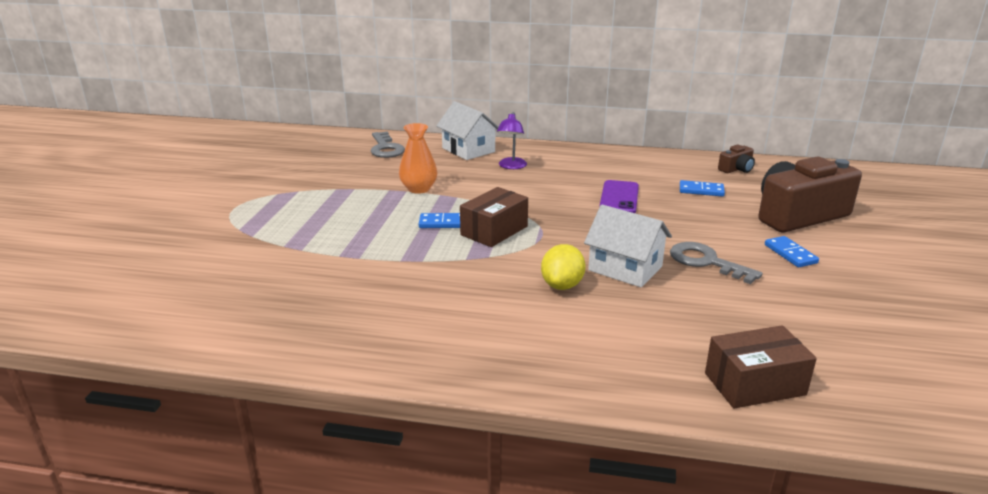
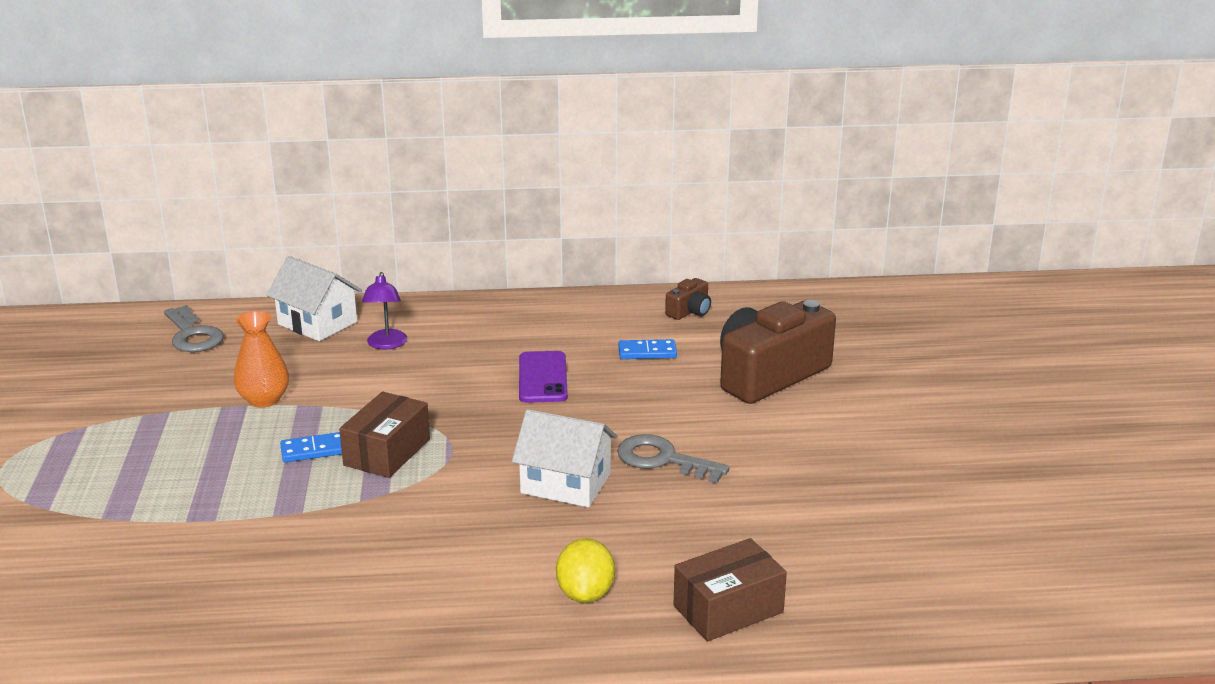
camera: 15 degrees left, 0 degrees up
yellow lemon [541,244,586,290] -> yellow lemon moved to [556,538,615,603]
blue domino [765,236,819,267] -> none

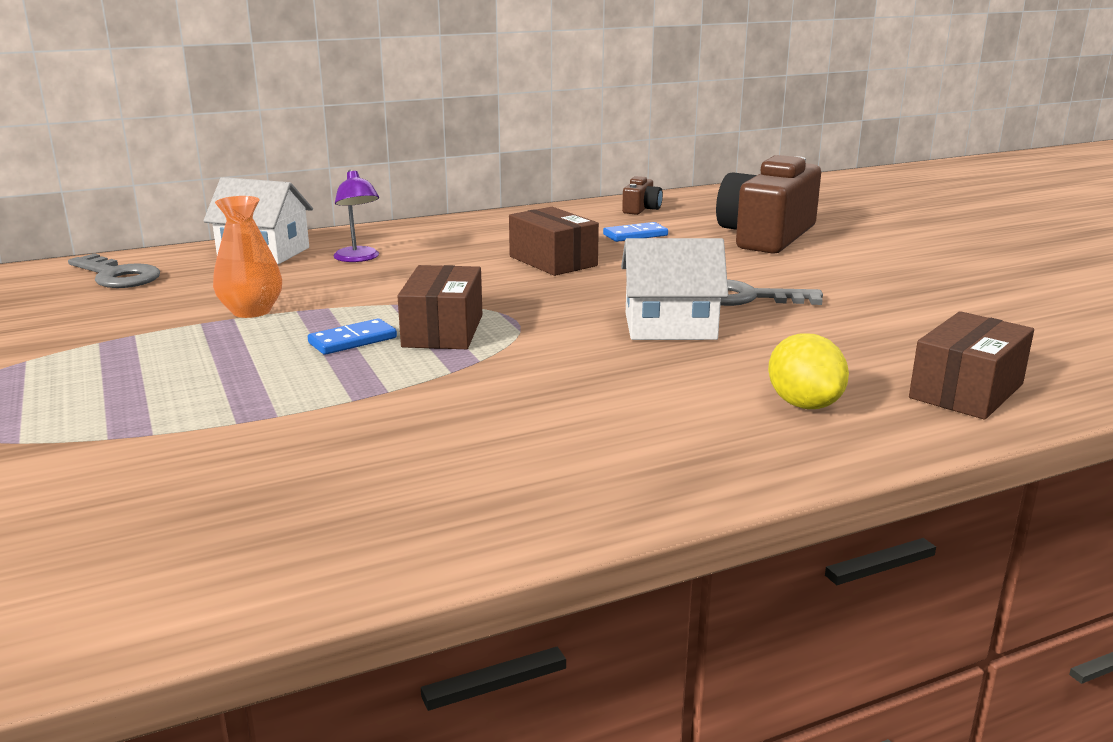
camera: 20 degrees left, 5 degrees down
purple phone [519,351,568,403] -> brown box [509,207,599,276]

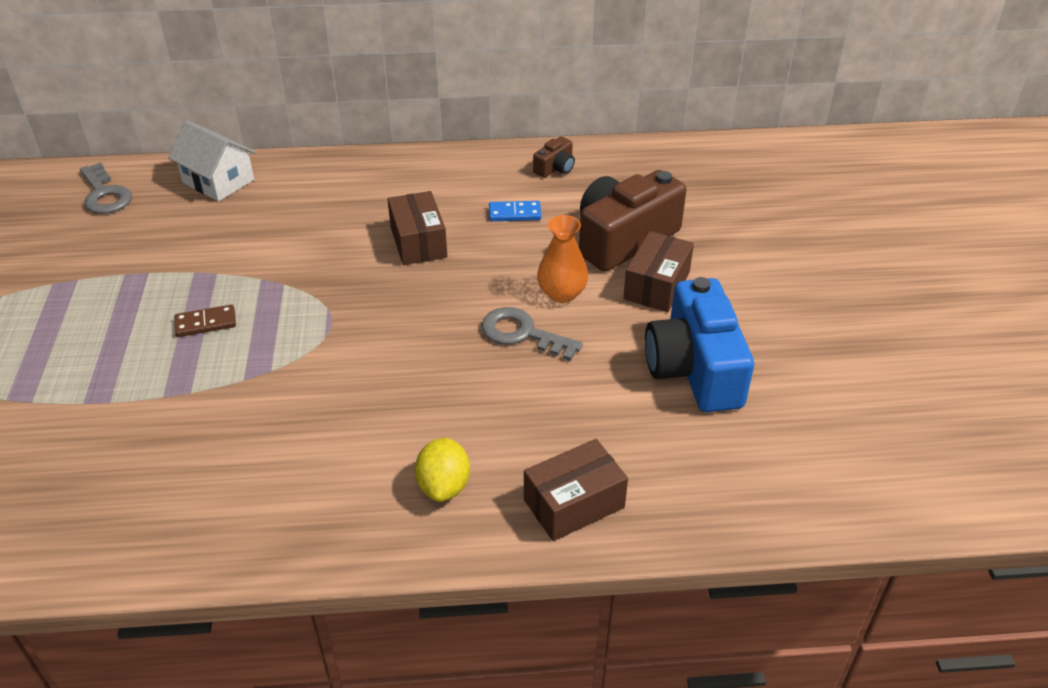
camera: 20 degrees right, 20 degrees up
orange vase [213,196,282,318] -> orange vase moved to [537,215,588,303]
blue domino [308,318,397,355] -> brown domino [174,305,236,337]
purple lamp [333,170,379,262] -> none
brown box [397,265,483,349] -> brown box moved to [623,231,694,312]
white house [621,238,728,340] -> none
none -> blue camera [645,277,754,412]

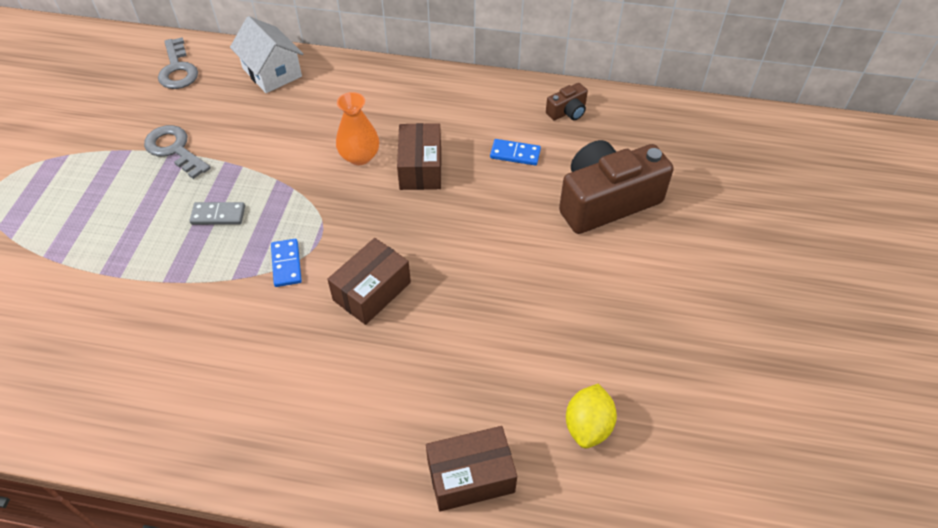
camera: 15 degrees right, 10 degrees up
brown domino [174,305,236,337] -> grey domino [189,202,245,225]
yellow lemon [415,438,470,502] -> yellow lemon moved to [566,384,617,449]
grey key [481,307,583,361] -> grey key moved to [144,125,211,179]
orange vase [537,215,588,303] -> orange vase moved to [336,92,379,165]
brown box [623,231,694,312] -> brown box moved to [327,238,411,325]
blue camera [645,277,754,412] -> none
none -> blue domino [271,239,302,287]

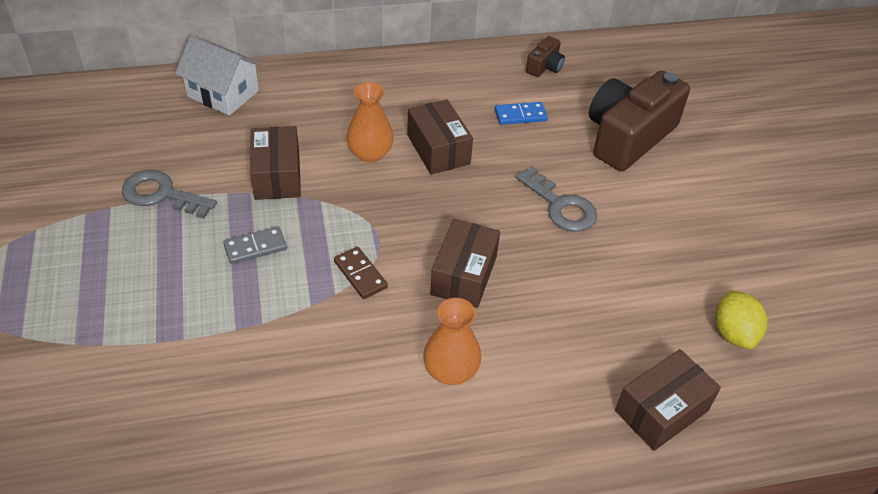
camera: 25 degrees left, 5 degrees down
grey key [158,37,198,89] -> grey key moved to [516,167,597,232]
blue domino [271,239,302,287] -> brown domino [334,247,388,299]
none -> brown box [250,126,301,200]
none -> orange vase [423,298,481,385]

